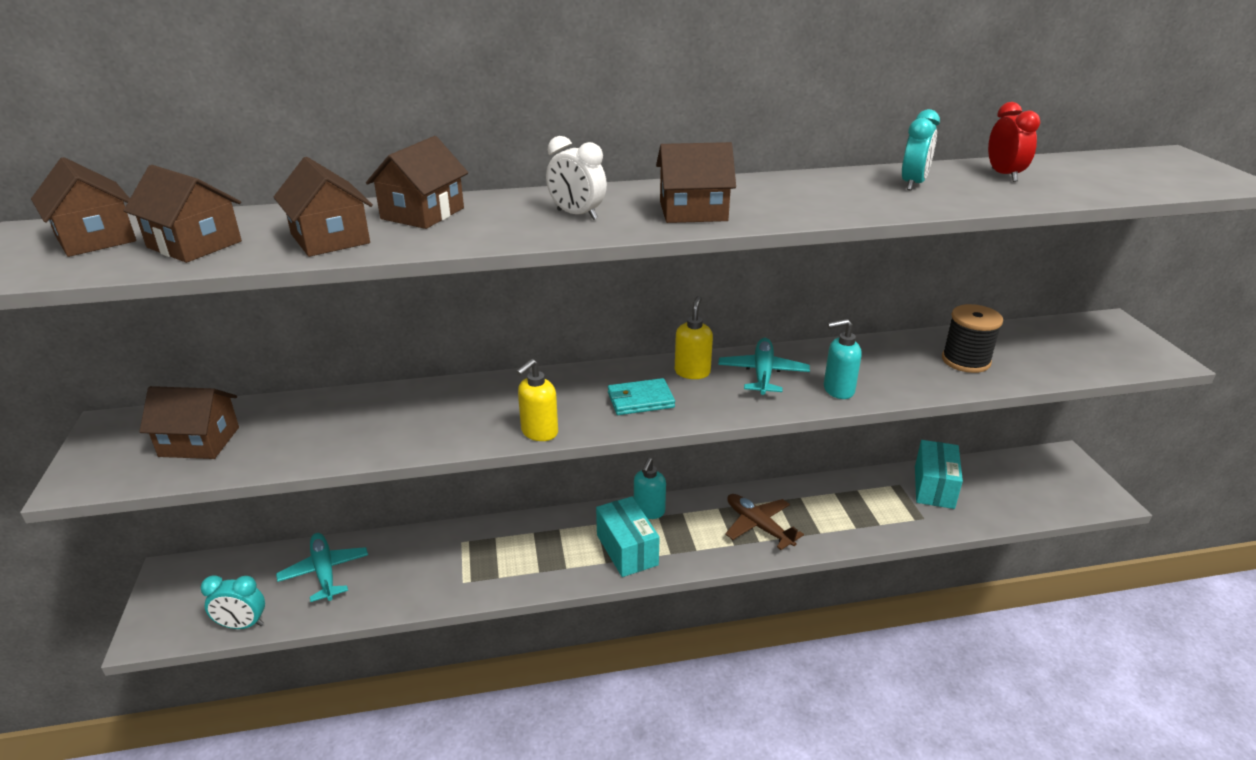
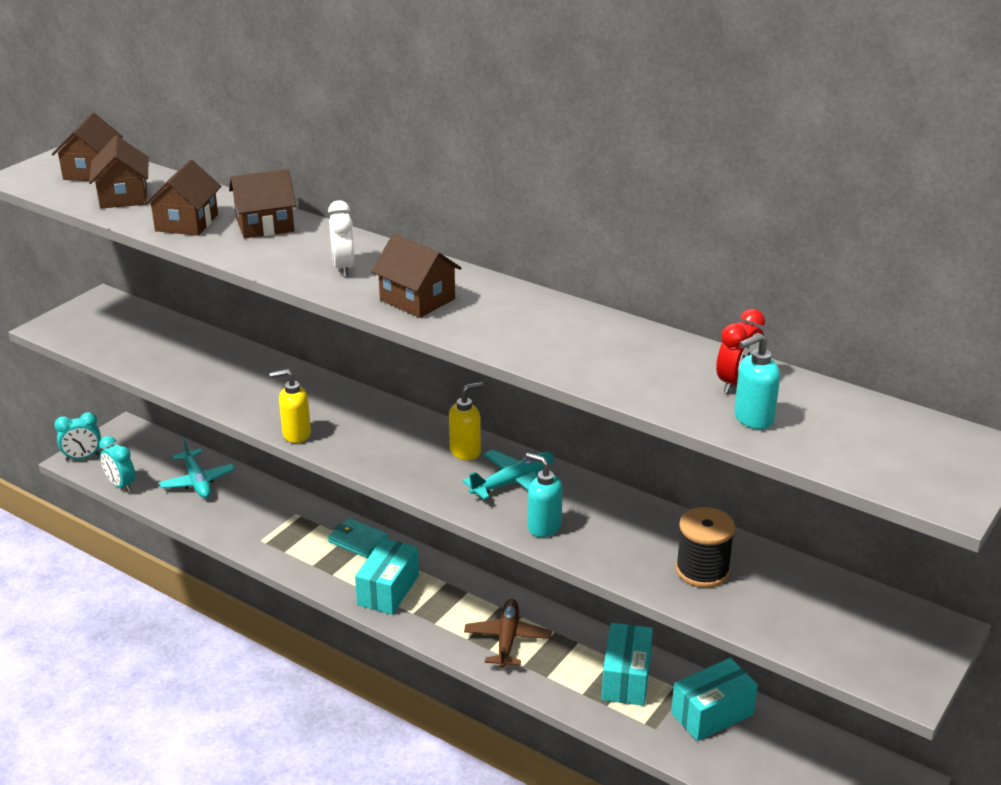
camera: 45 degrees right, 0 degrees up
brown house [139,386,239,459] -> none
turquoise plane [276,533,368,602] -> turquoise plane turned 135 degrees clockwise [159,438,235,498]
turquoise wallet [608,378,675,415] -> turquoise wallet moved to [328,518,389,558]
turquoise soap dispenser [634,458,666,519] -> turquoise soap dispenser moved to [734,334,780,429]
turquoise clock [902,109,940,190] -> turquoise clock moved to [54,412,101,461]
none -> turquoise box [601,623,653,706]

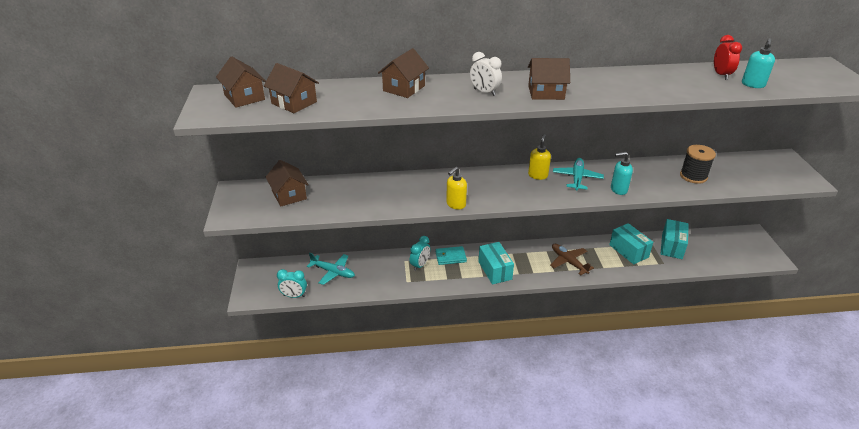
camera: 40 degrees left, 5 degrees up
turquoise clock [54,412,101,461] -> turquoise clock moved to [410,236,430,271]
brown house [144,160,221,236] -> brown house moved to [266,160,309,207]

